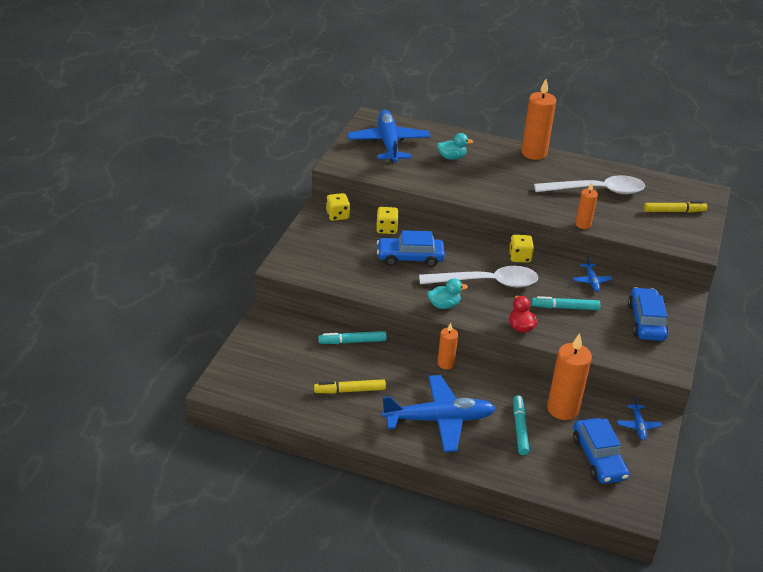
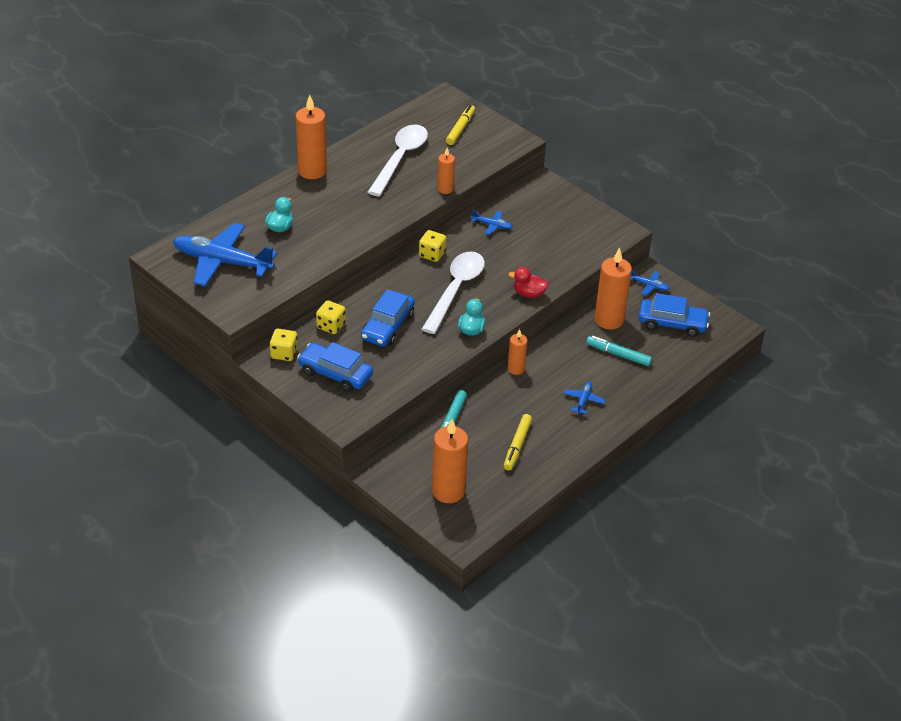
camera: 65 degrees left, 5 degrees up
blue plane [381,375,496,452] -> blue plane [563,381,605,414], size x0.43
turquoise marker [532,296,600,310] -> none
blue car [628,287,668,341] -> blue car moved to [297,342,373,392]
none -> orange candle [432,419,468,503]

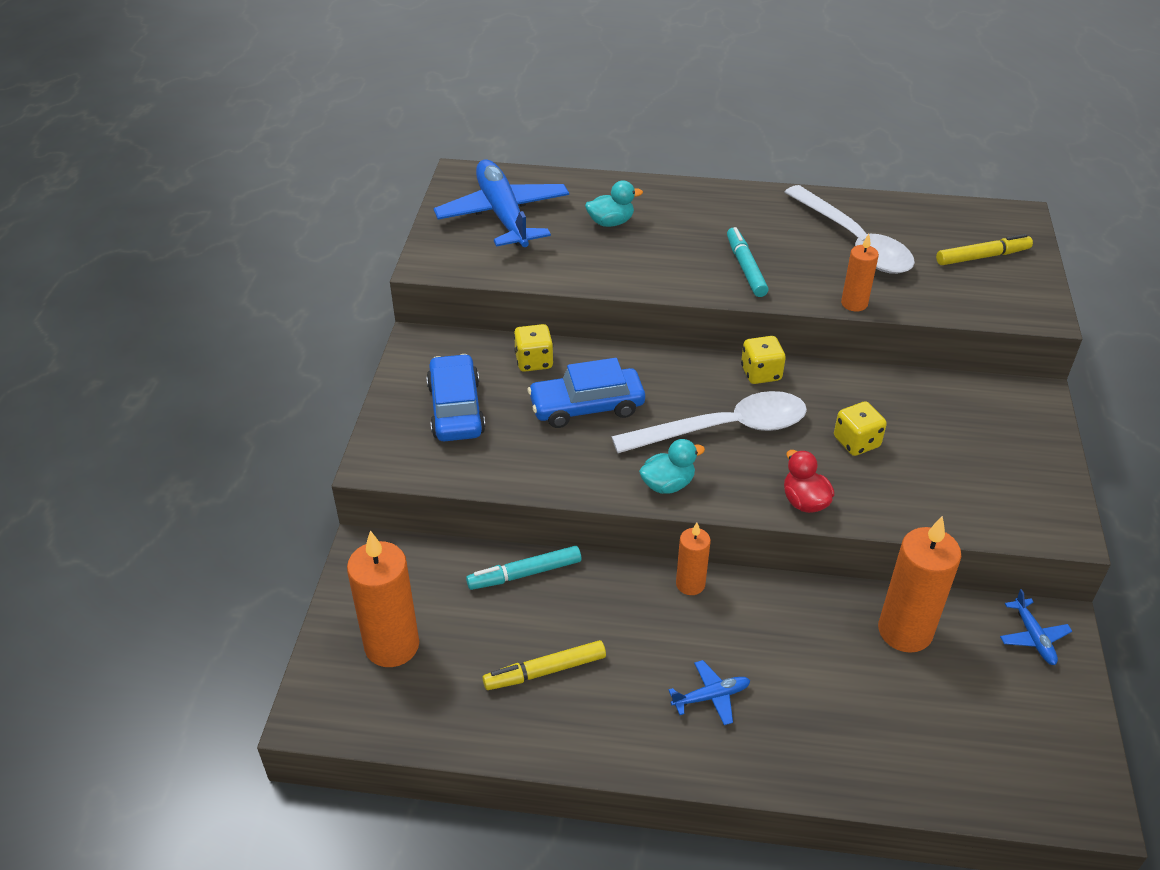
camera: 55 degrees right, 0 degrees up
yellow dice [269,329,298,361] -> yellow dice moved to [834,401,887,456]
orange candle [296,95,327,179] -> none
white spoon [368,124,428,196] -> white spoon turned 75 degrees clockwise [785,185,915,274]
blue plane [471,210,513,235] -> none
turquoise marker [586,336,652,366] -> turquoise marker moved to [727,227,769,297]
blue car [639,293,710,337] -> none

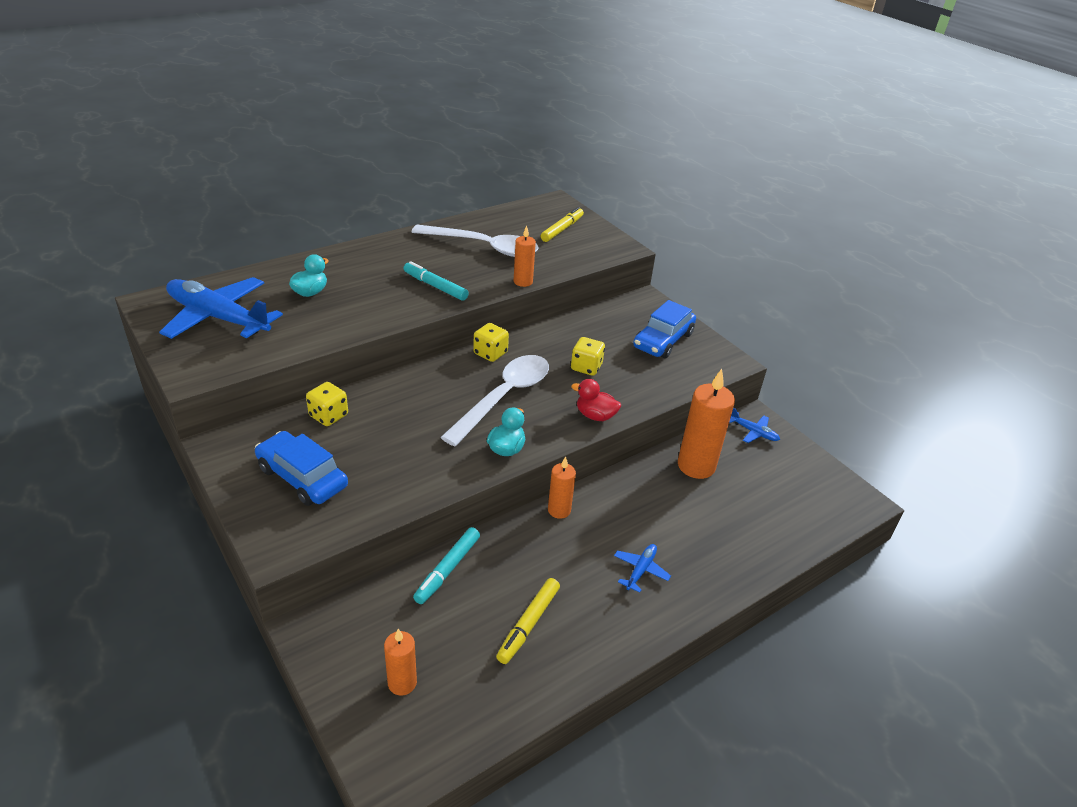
camera: 45 degrees left, 5 degrees down
orange candle [347,530,419,667] -> orange candle [384,629,417,696], size x0.56
blue car [528,358,645,428] -> blue car moved to [633,300,696,358]

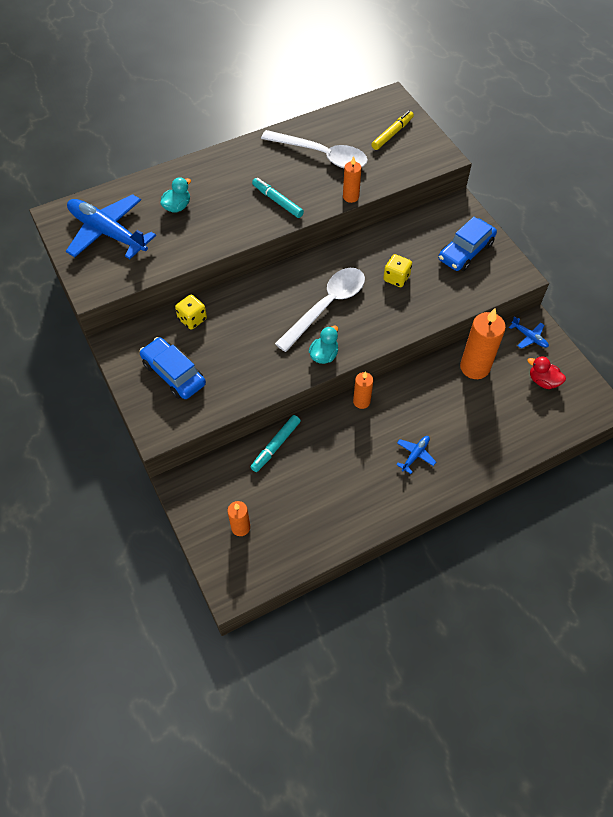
camera: 10 degrees right, 20 degrees up
yellow dice [473,323,509,362] -> none
yellow marker [496,578,560,664] -> none
red duck [571,379,621,421] -> red duck moved to [528,356,566,389]

